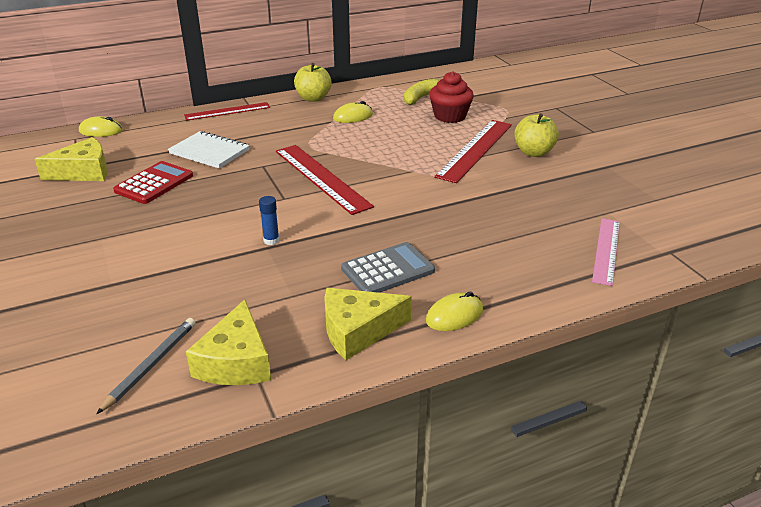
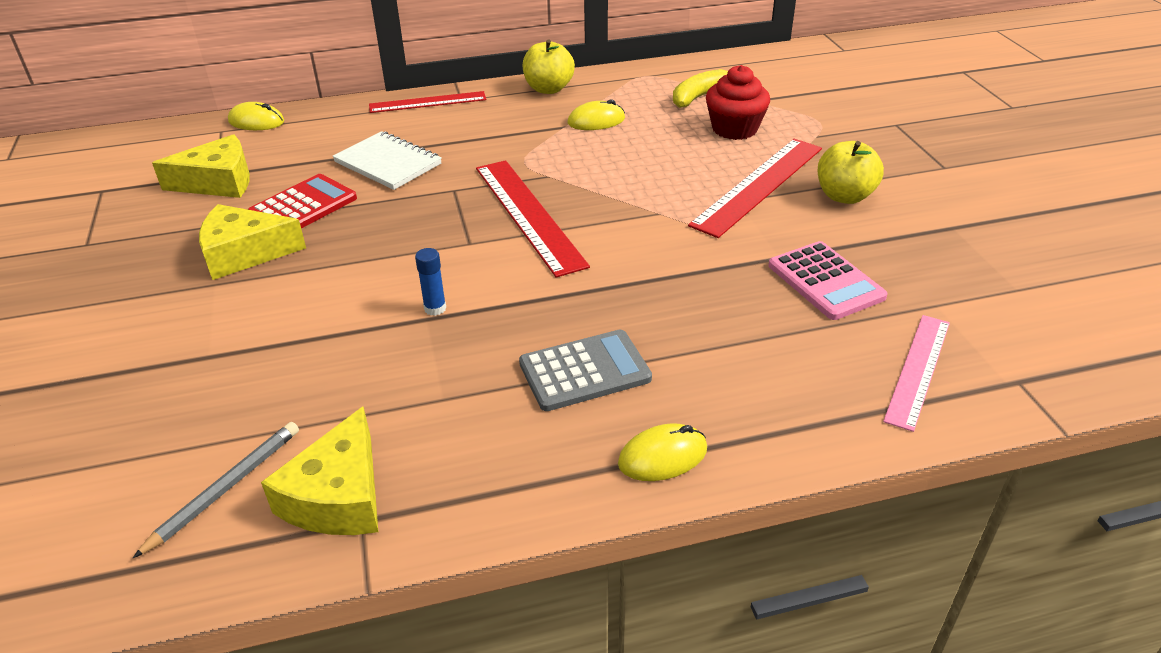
camera: 10 degrees right, 5 degrees up
yellow cheese [324,288,412,360] -> yellow cheese moved to [199,204,306,280]
none -> pink calculator [769,241,888,320]

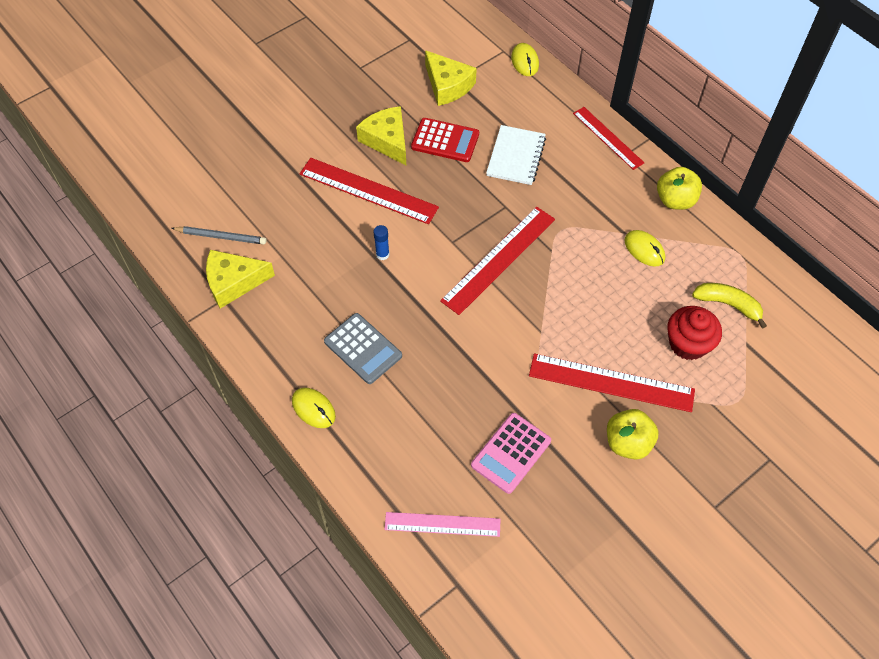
camera: 65 degrees right, 20 degrees up
none -> red ruler [299,158,439,224]

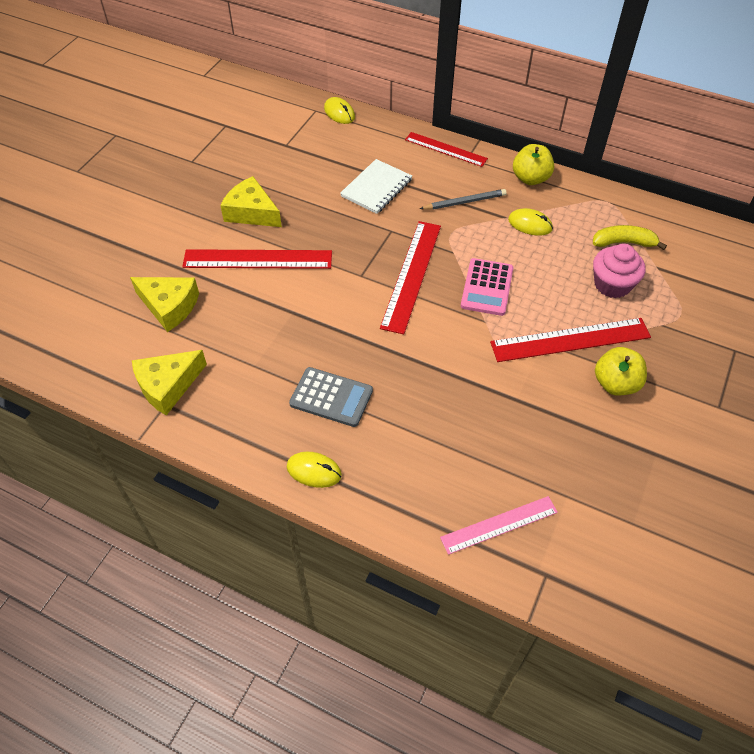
camera: 25 degrees left, 5 degrees down
grey pencil [171,226,267,244] -> grey pencil moved to [420,189,507,210]
blue glue stick [373,225,390,260] -> none
red calculator [411,118,479,162] -> none
yellow cheese [425,50,477,106] -> yellow cheese moved to [130,277,199,332]
pink calculator [471,413,551,494] -> pink calculator moved to [461,258,513,316]
white notebook [486,125,546,185] -> white notebook turned 45 degrees clockwise [340,159,412,214]
red cupcake [667,306,722,360] -> pink cupcake [593,244,646,298]

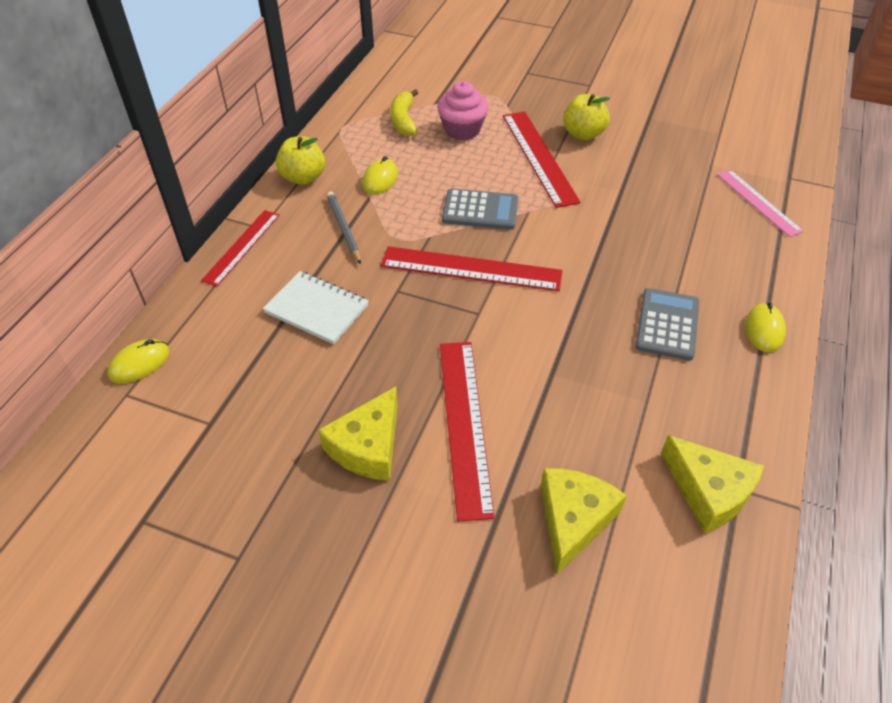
camera: 95 degrees left, 5 degrees down
pink calculator [461,258,513,316] -> grey calculator [442,189,519,230]

